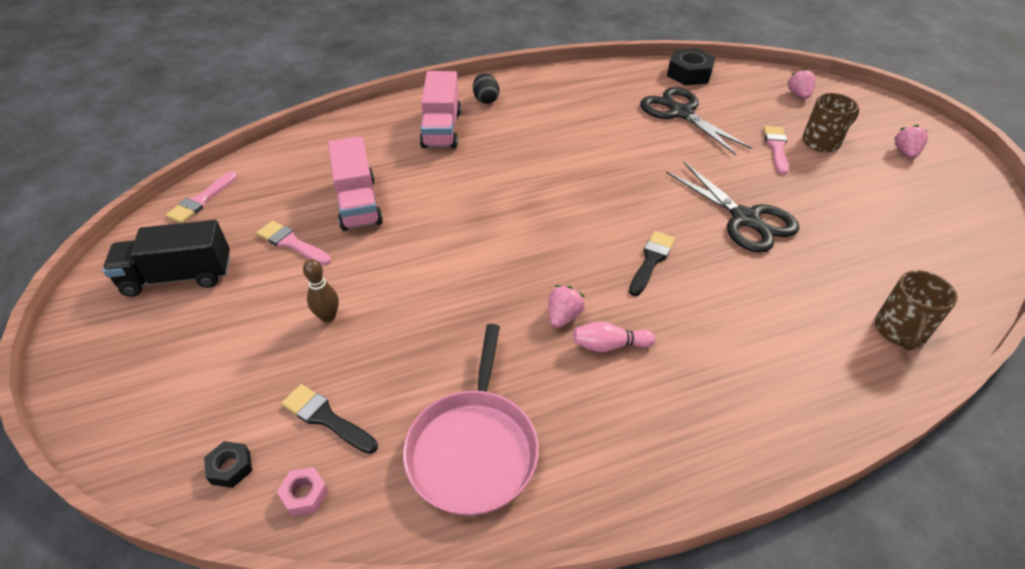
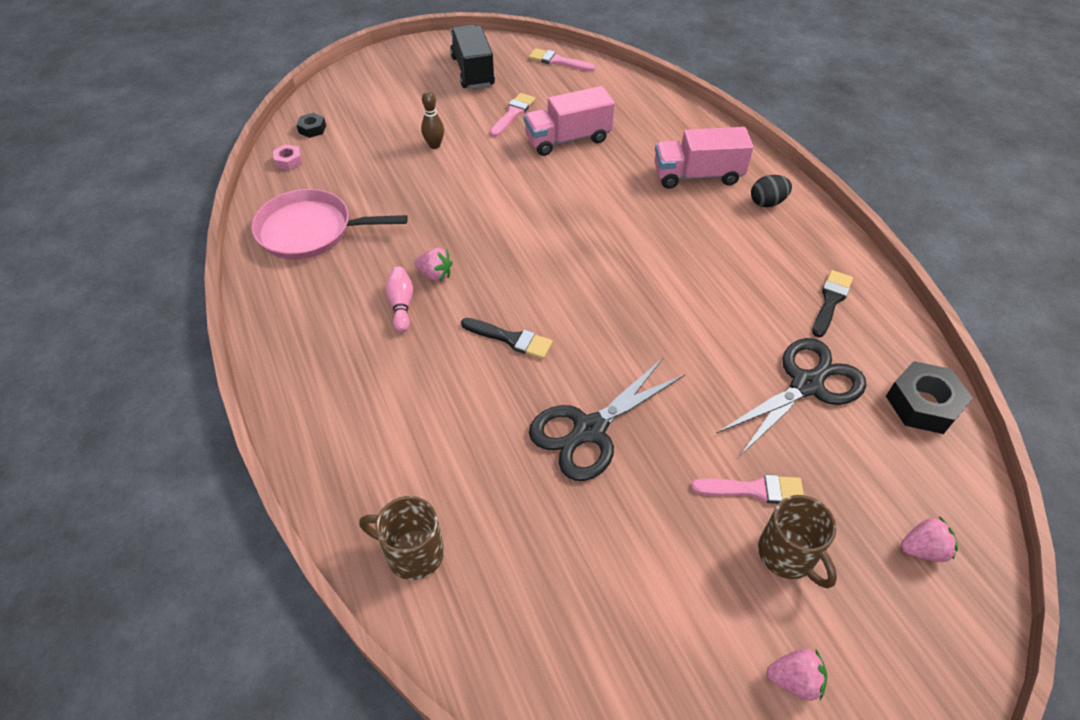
camera: 85 degrees right, 5 degrees up
black brush [282,384,378,454] -> black brush moved to [813,270,853,337]

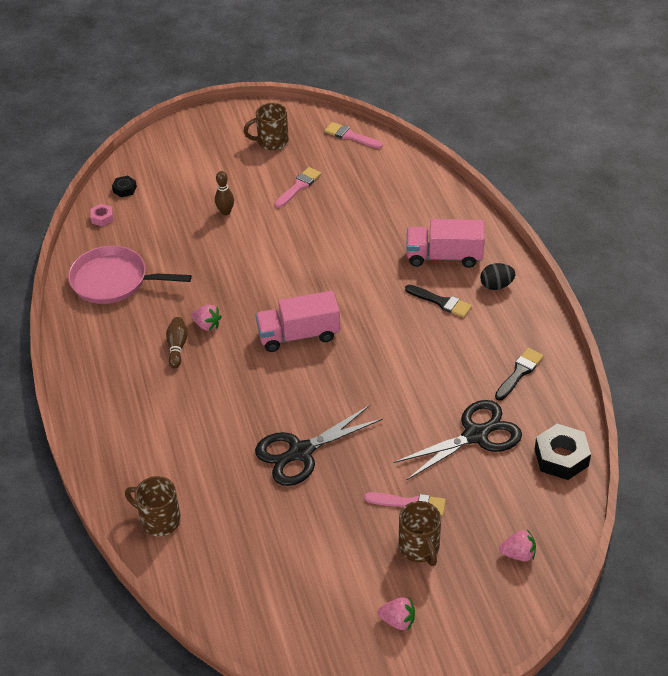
camera: 10 degrees right, 5 degrees down
pink bowling pin [386,267,413,333] -> brown bowling pin [166,317,188,368]
black truck [450,24,495,89] -> brown mug [244,103,289,150]
black brush [461,318,553,359] -> black brush moved to [405,285,472,317]
pink truck [524,86,615,156] -> pink truck moved to [255,291,340,352]

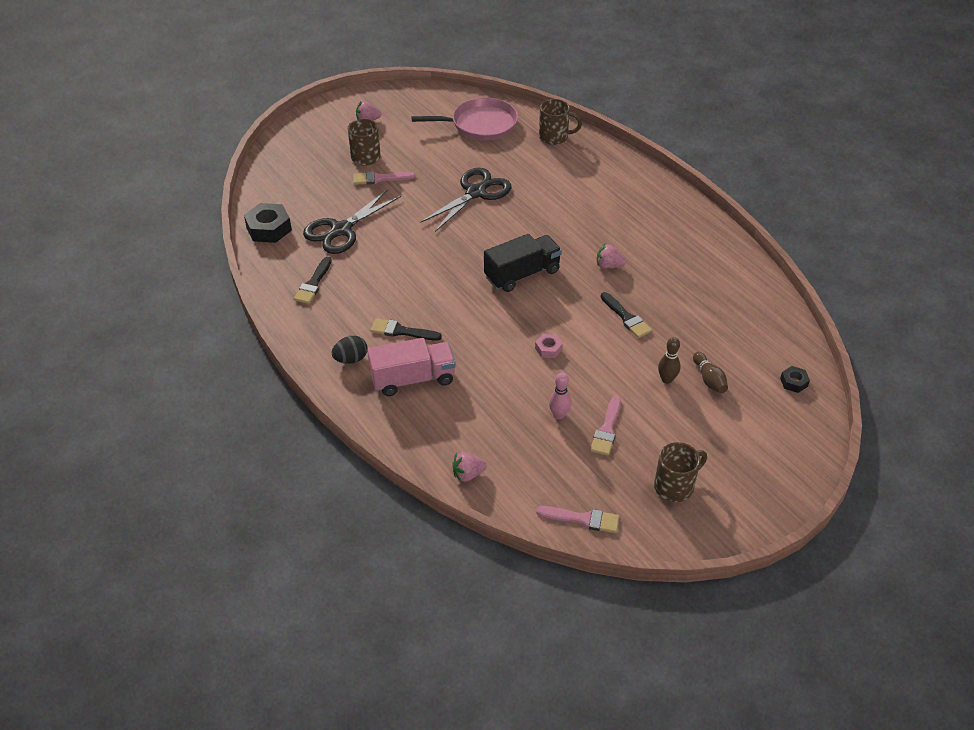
camera: 160 degrees right, 0 degrees up
pink pan [68,246,192,304] -> pink pan moved to [412,97,518,140]
pink nut [90,204,113,227] -> pink nut moved to [535,334,563,358]
brown bowling pin [166,317,188,368] -> brown bowling pin moved to [693,352,728,394]
pink truck [255,291,340,352] -> black truck [484,234,562,292]
pink strawberry [499,529,536,561] -> pink strawberry moved to [453,452,487,482]
none -> pink bowling pin [549,373,572,419]
none -> black brush [601,292,652,338]

